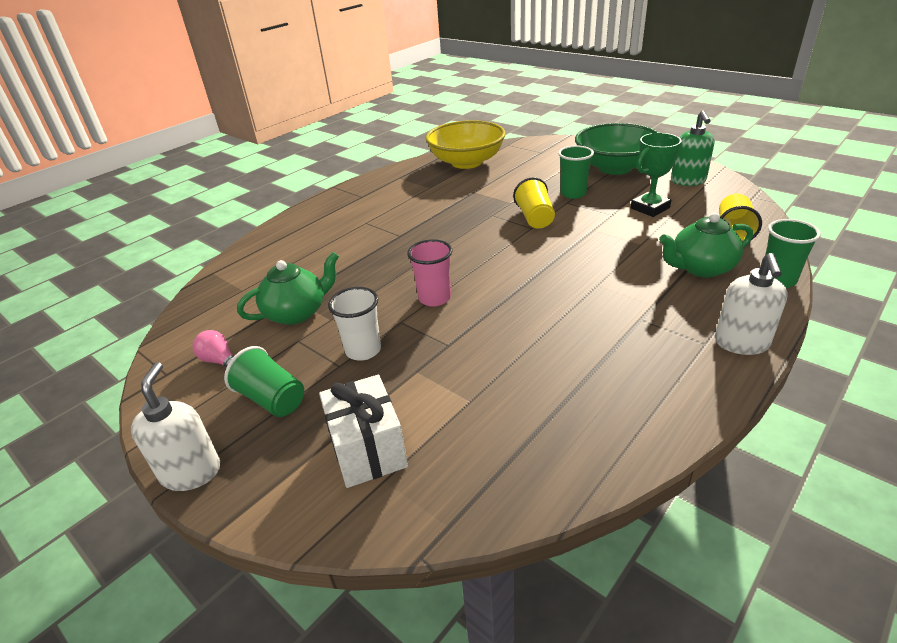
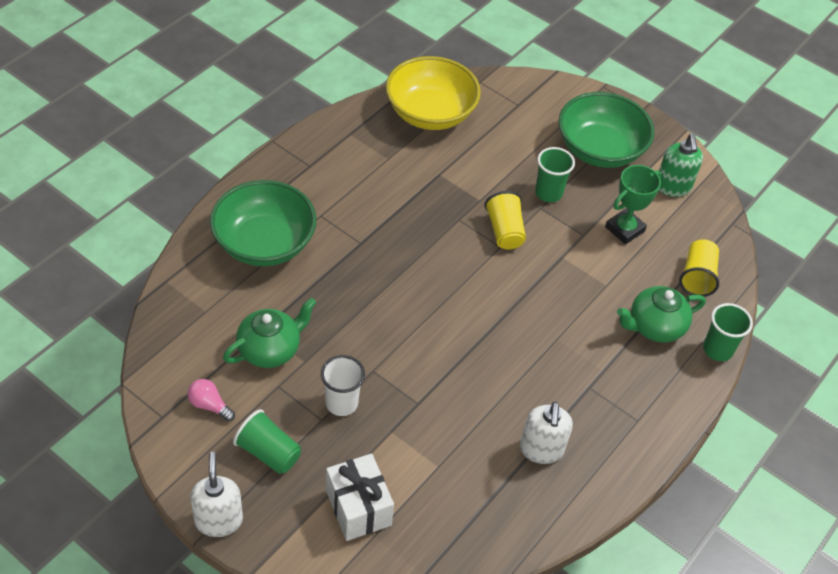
camera: 10 degrees left, 15 degrees up
pink cup [407,239,452,307] -> none
white soap dispenser [715,253,788,355] -> white soap dispenser moved to [520,401,573,464]
none -> green bowl [210,180,317,266]

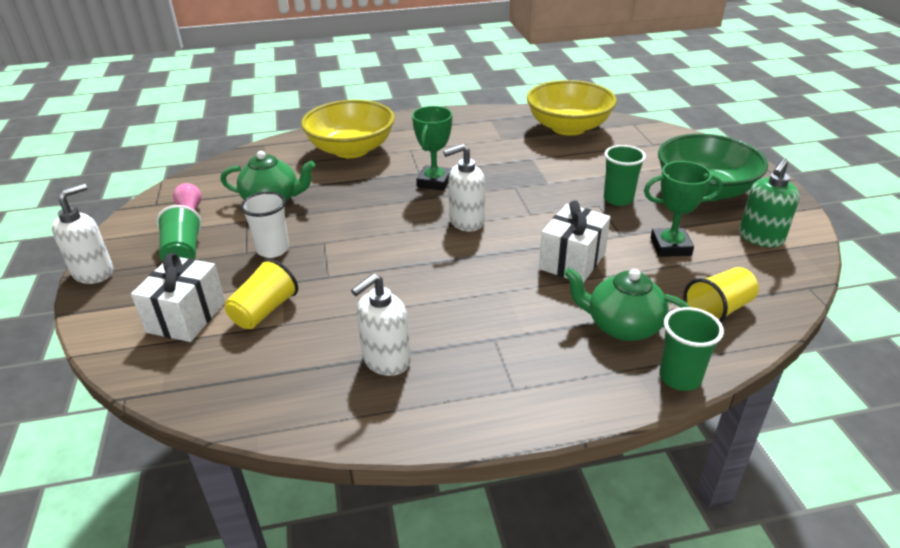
camera: 45 degrees right, 15 degrees down
green bowl [210,180,317,266] -> yellow bowl [301,100,395,158]
yellow cup [484,191,526,249] -> yellow cup moved to [225,258,298,329]
none -> green trophy [412,106,452,191]
none -> white soap dispenser [443,144,485,232]
none -> white gift [539,200,611,283]

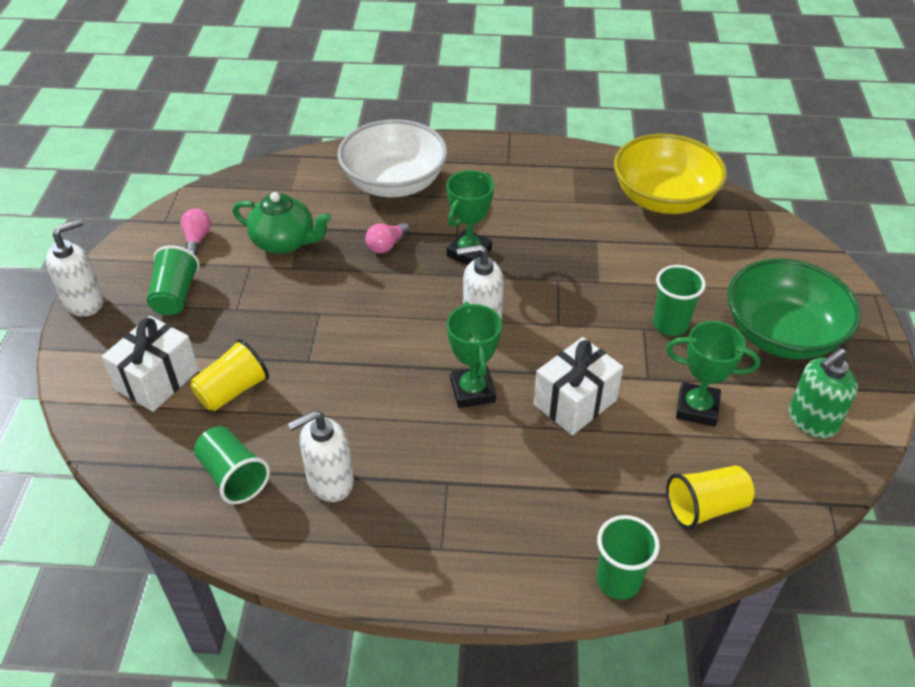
camera: 15 degrees right, 10 degrees up
white cup [240,192,289,258] -> none
yellow bowl [301,100,395,158] -> white bowl [338,119,448,197]
green teapot [564,267,690,341] -> none
none -> green cup [194,426,270,504]
none -> pink light bulb [365,222,410,253]
none -> green trophy [447,302,502,408]

